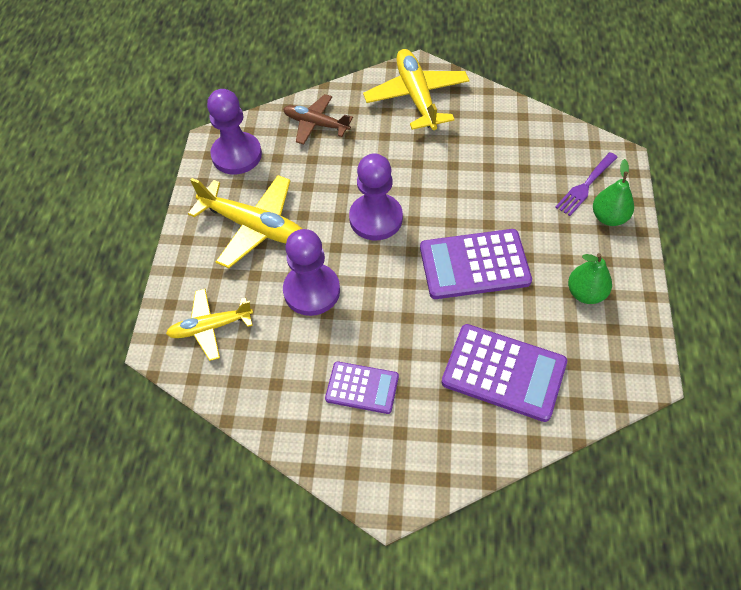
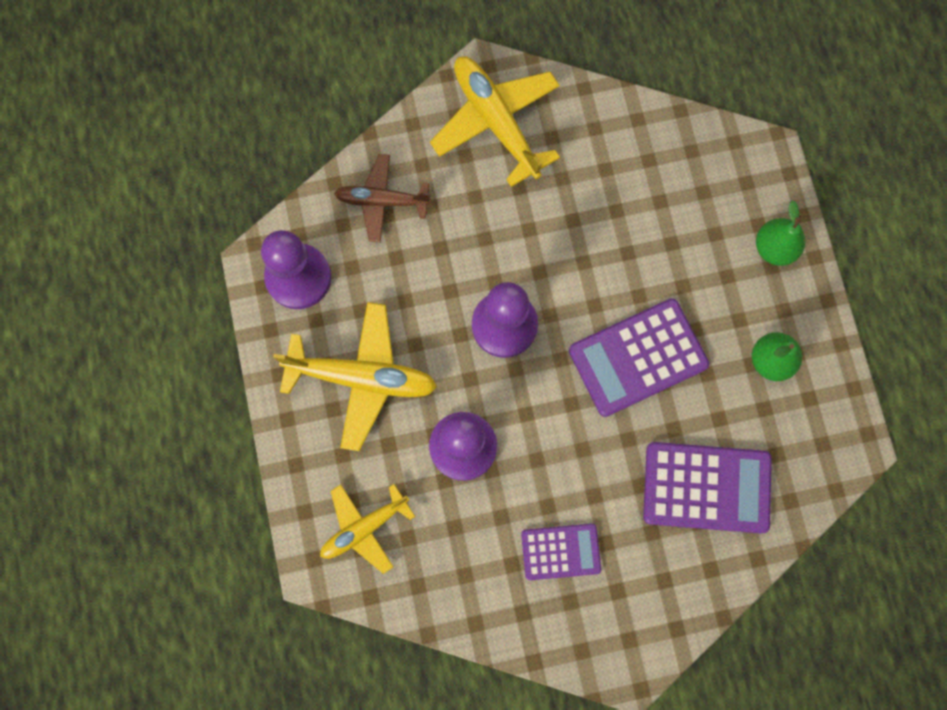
camera: 20 degrees left, 20 degrees up
purple fork [555,152,618,216] -> none

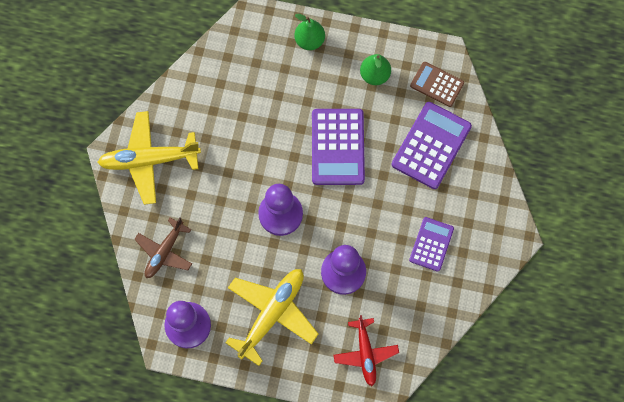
camera: 65 degrees left, 5 degrees down
yellow plane [320,484,415,574] -> red plane [333,315,399,386]
none -> brown calculator [410,62,464,107]

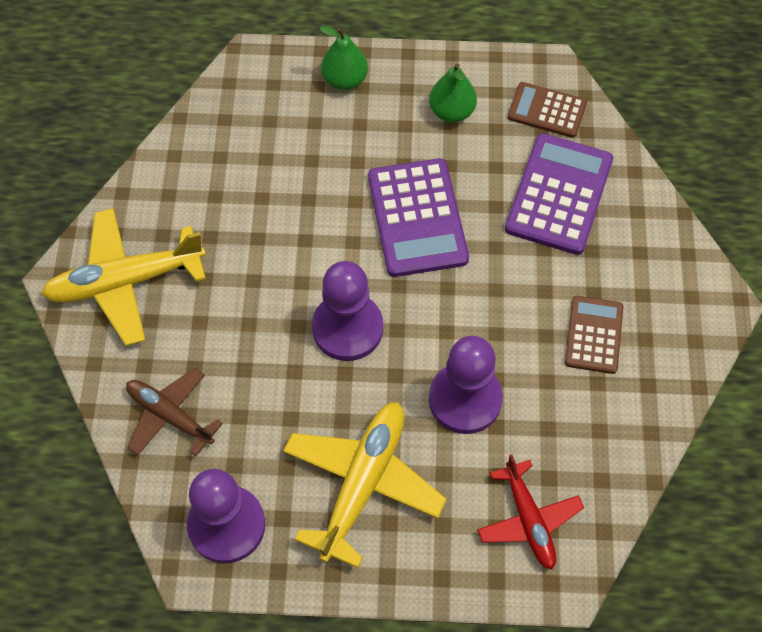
camera: 10 degrees left, 10 degrees down
brown plane [134,217,192,278] -> brown plane turned 105 degrees clockwise [126,368,223,456]
purple calculator [409,217,454,272] -> brown calculator [565,296,623,374]

